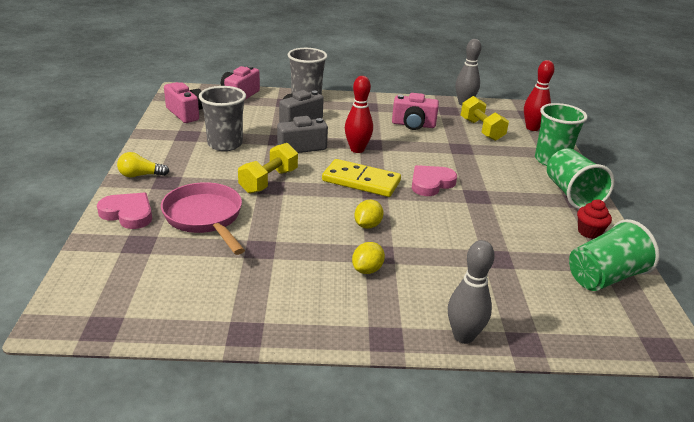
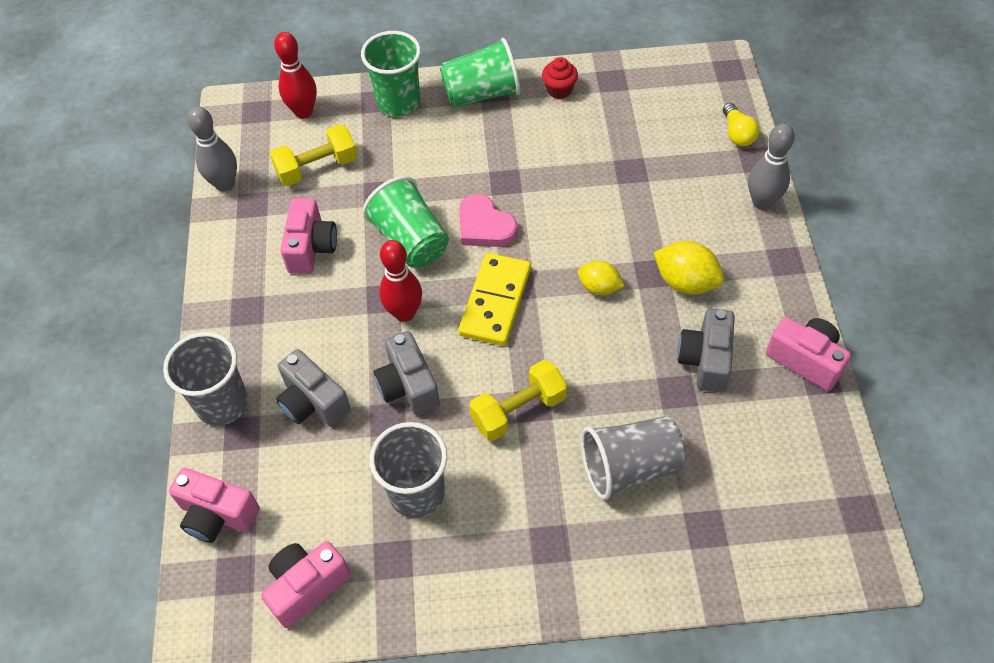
camera: 90 degrees left, 25 degrees up
pink heart [97,193,152,229] -> none
yellow light bulb [117,152,169,178] -> yellow light bulb moved to [723,103,759,146]
pink pan [161,182,245,255] -> grey cup [581,416,687,500]
yellow dumbbell [238,143,298,193] -> yellow dumbbell turned 60 degrees counterclockwise [469,360,567,441]
yellow lemon [352,242,385,274] -> yellow lemon [654,241,724,295], size x1.52
green cup [569,219,660,291] -> green cup moved to [362,176,449,268]
none -> grey camera [677,308,735,393]
none -> pink camera [766,317,851,391]

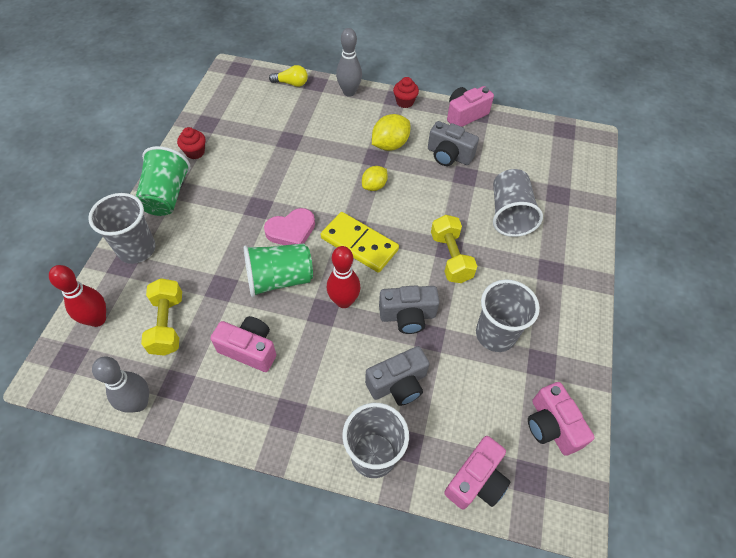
camera: 75 degrees left, 0 degrees up
green cup [361,31,421,117] -> grey cup [88,193,156,264]
none -> red cupcake [393,77,419,108]

